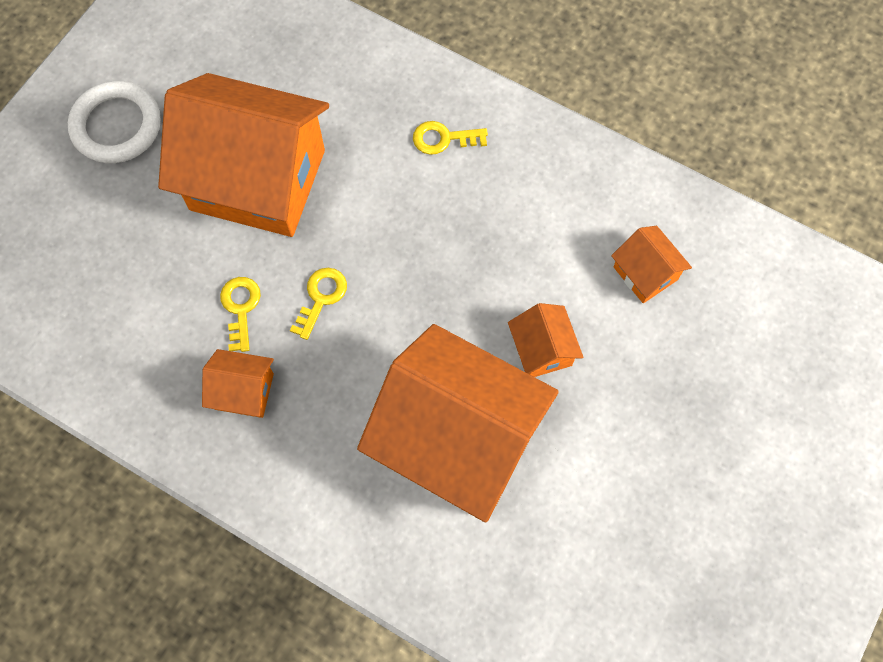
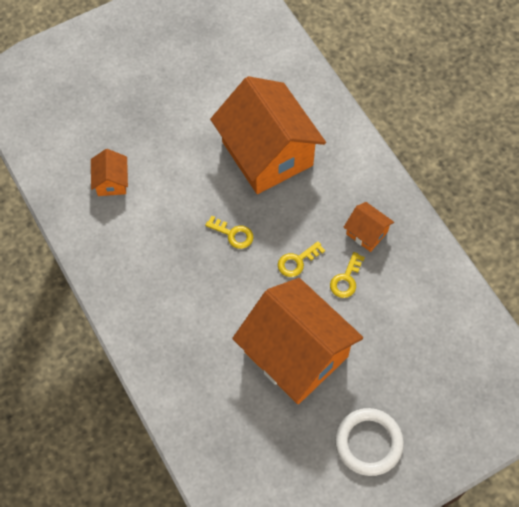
camera: 150 degrees left, 5 degrees down
yellow key [413,121,488,155] -> yellow key moved to [205,216,254,249]
orange house [508,303,583,377] -> none

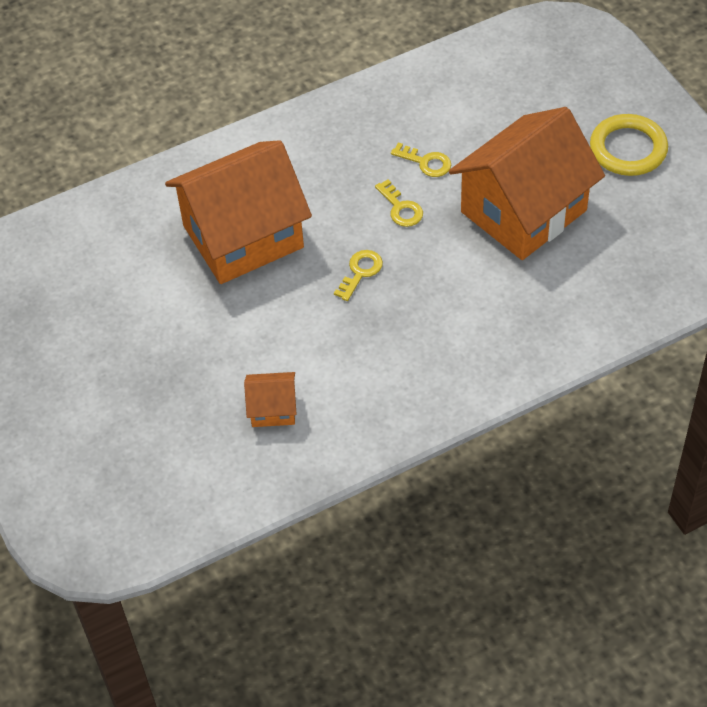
camera: 85 degrees left, 10 degrees down
white ring [335,408,404,476] -> yellow ring [590,114,668,176]
orange house [344,202,394,252] -> none

